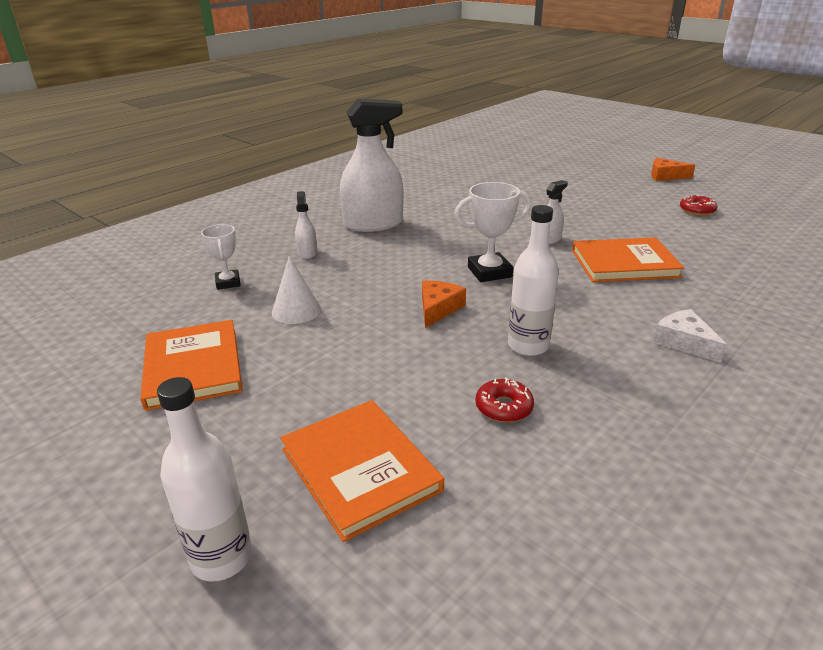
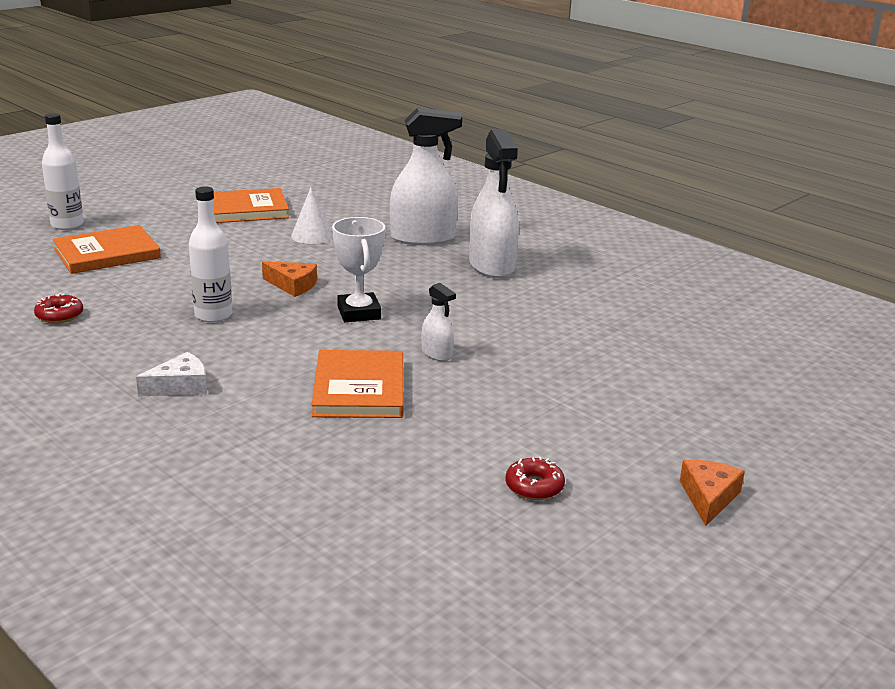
camera: 90 degrees right, 5 degrees down
white trophy [201,224,241,290] -> none
white spray bottle [295,191,317,259] -> white spray bottle [390,108,462,246], size x2.16
red donut [476,377,534,423] -> red donut moved to [34,294,83,323]

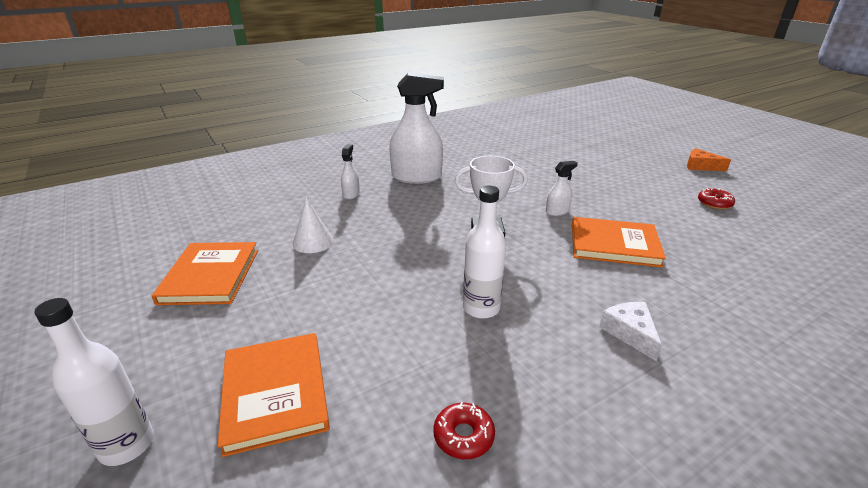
camera: 75 degrees left, 5 degrees up
orange cheese [262,262,317,297] -> none
white spray bottle [390,108,462,246] -> white spray bottle [341,144,360,200], size x0.46

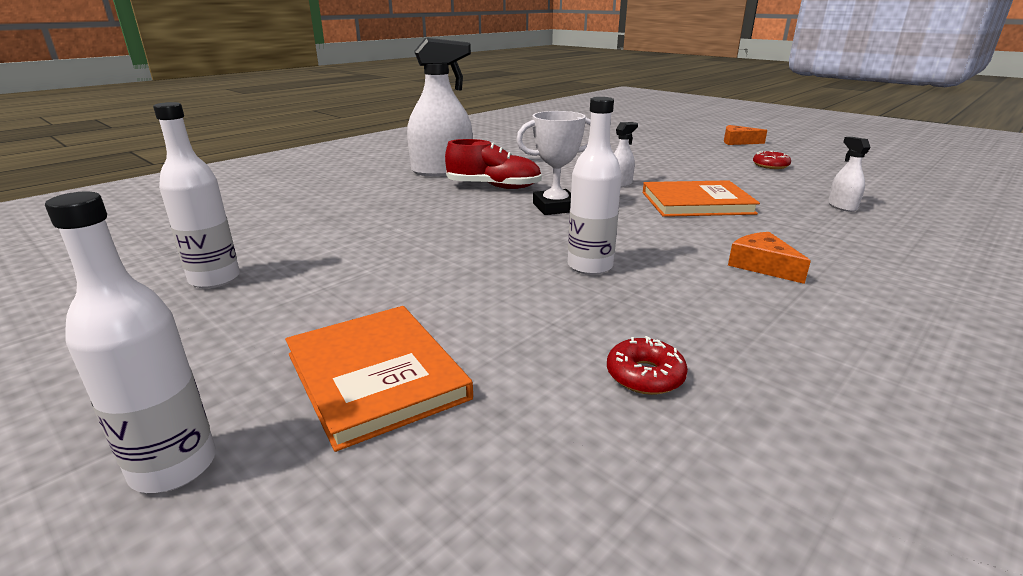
camera: 15 degrees left, 5 degrees down
orange book [152,242,258,305] -> white bottle [153,102,240,288]
white cone [293,198,334,253] -> none
white spray bottle [341,144,360,200] -> white spray bottle moved to [828,137,871,212]
white cheese [599,302,662,361] -> orange cheese [728,232,811,284]
none -> red shoe [445,139,542,189]

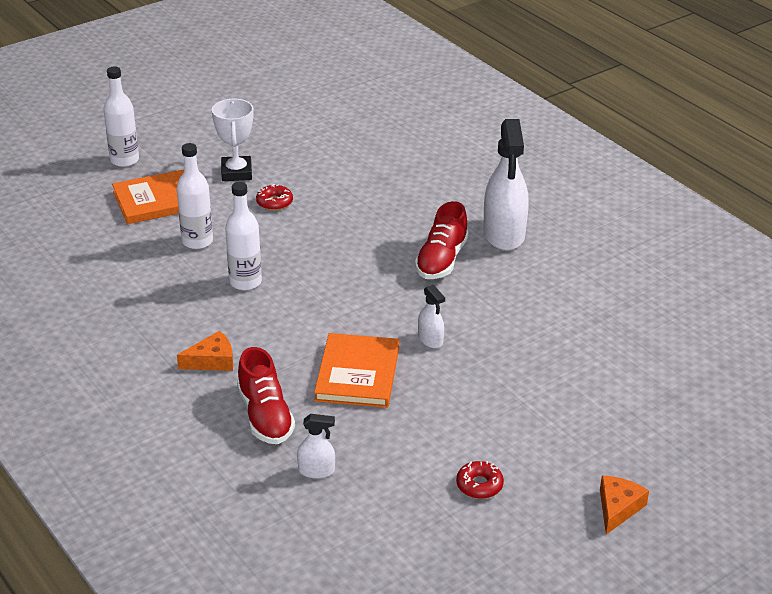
camera: 100 degrees right, 10 degrees up
white bottle [153,102,240,288] -> white bottle moved to [177,143,213,249]
white trophy [516,111,591,215] -> white trophy moved to [212,99,253,181]
red donut [607,336,688,395] -> red donut moved to [256,184,293,211]
none -> red shoe [237,347,295,444]

